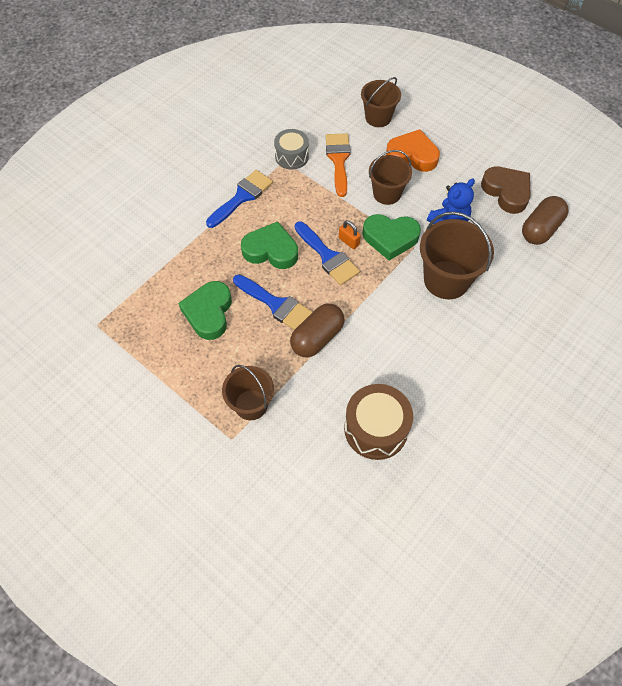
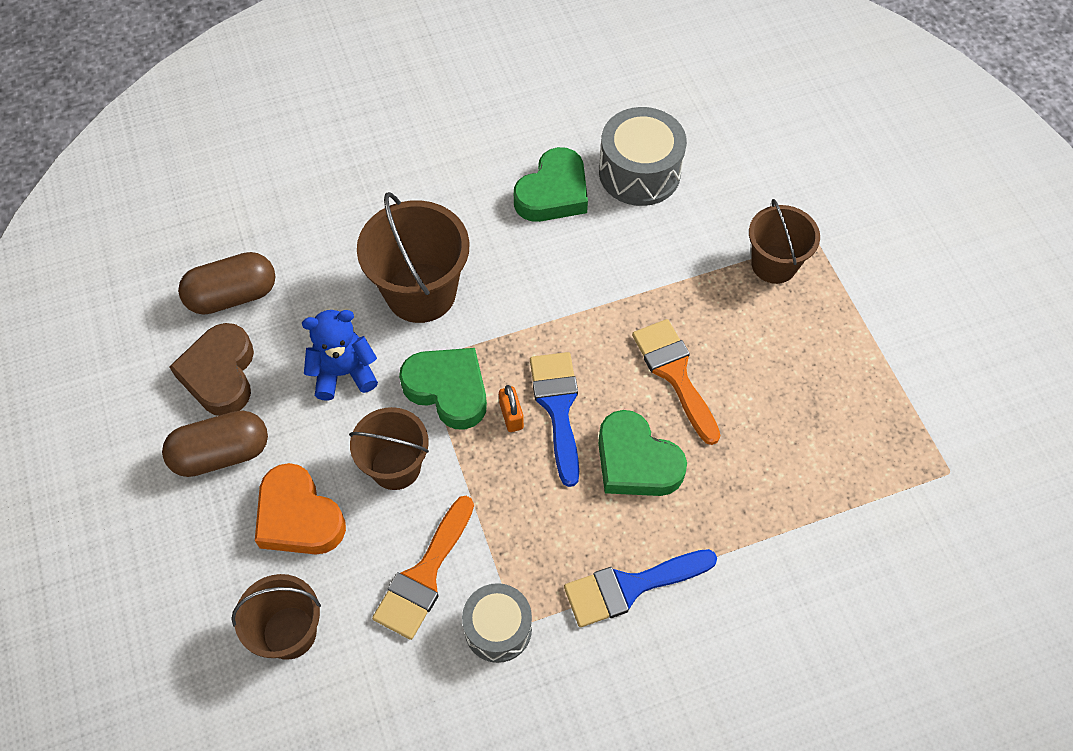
camera: 150 degrees left, 0 degrees up
green heart [178,281,232,340] -> green heart moved to [514,147,588,222]
blue brush [233,275,312,330] -> orange brush [632,319,721,445]
brown capsule [290,303,345,357] -> brown capsule moved to [162,411,268,477]
brown drum [344,384,413,460] -> grey drum [599,107,687,206]

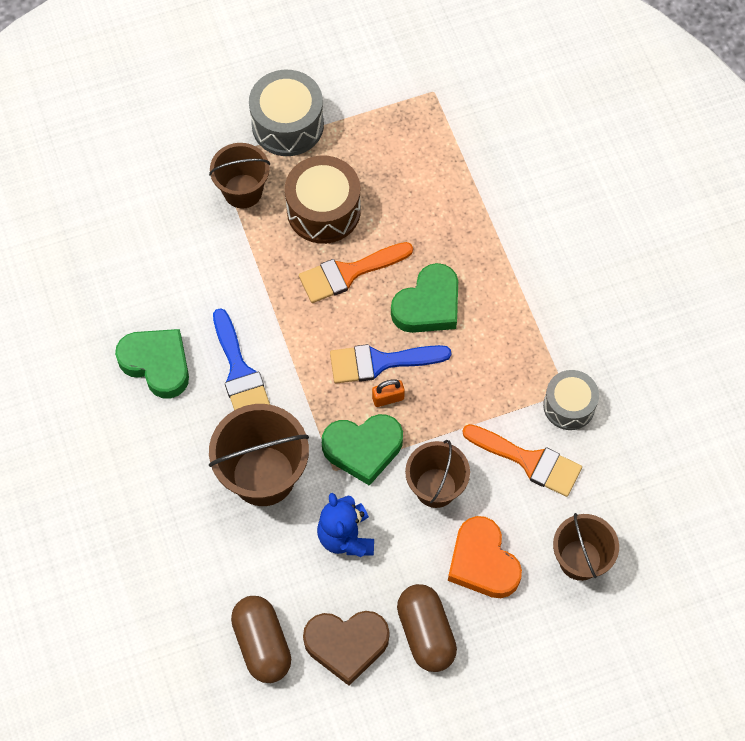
camera: 90 degrees left, 5 degrees up
orange heart [255,463,346,554] -> orange heart turned 105 degrees clockwise [448,516,522,598]
green heart [399,348,487,429] -> green heart turned 135 degrees counterclockwise [322,414,403,486]
blue brush [564,549,717,627] -> blue brush moved to [213,308,270,410]
grey drum [599,107,687,206] -> grey drum moved to [249,70,324,156]
none -> brown drum [285,155,361,244]

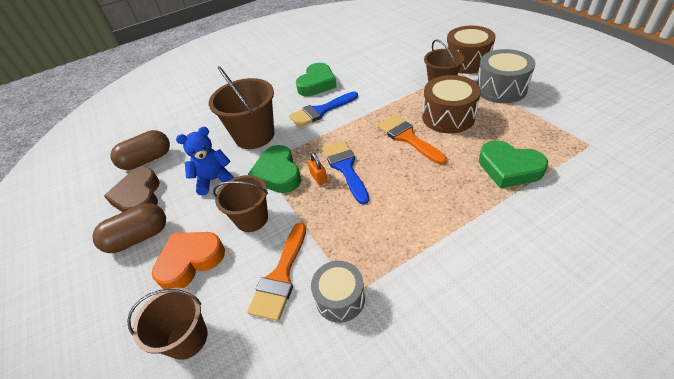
camera: 85 degrees right, 20 degrees down
green heart [391,263,458,333] -> green heart moved to [479,140,548,188]
none -> brown drum [446,26,496,74]

